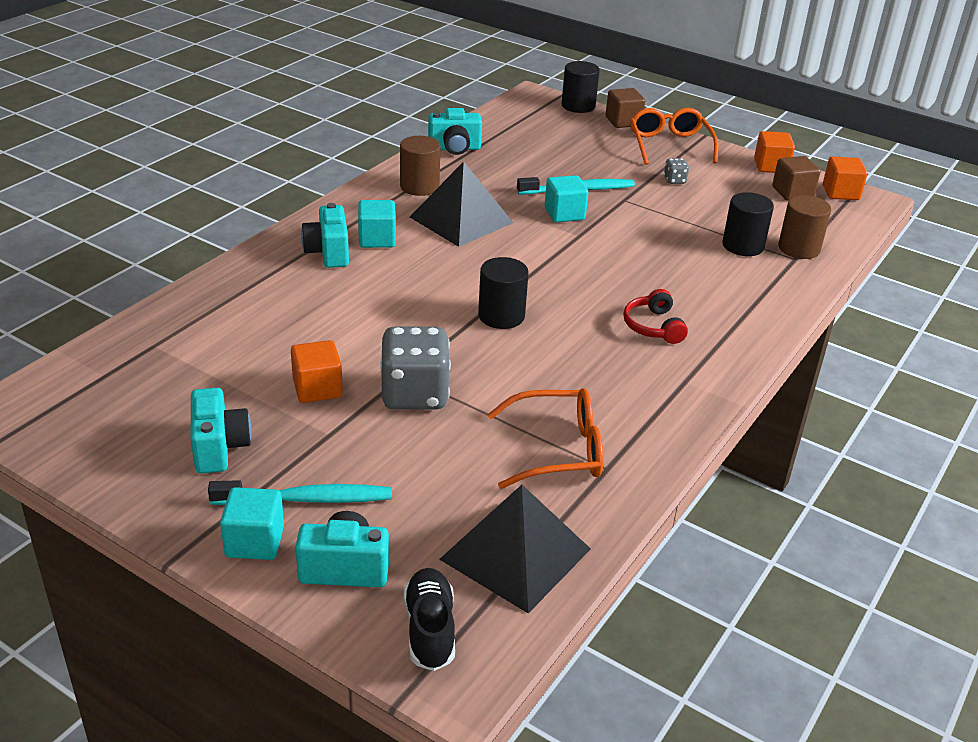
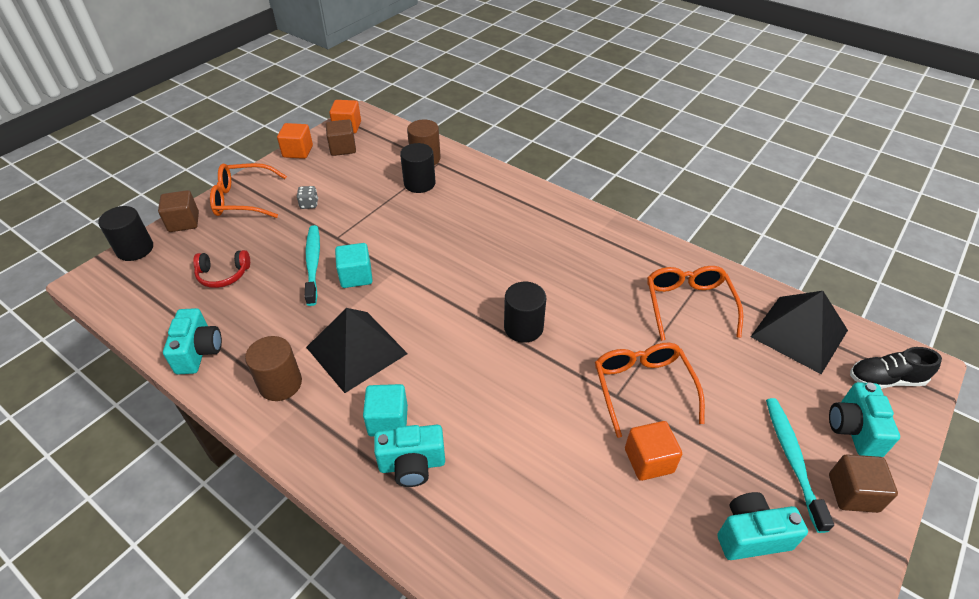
camera: 85 degrees left, 10 degrees up
turquoise cube [220,487,284,560] -> brown cube [829,454,898,513]
grey dice [380,326,451,410] -> orange glasses [595,343,705,438]
red headphones [623,289,688,344] -> red headphones moved to [193,250,250,288]

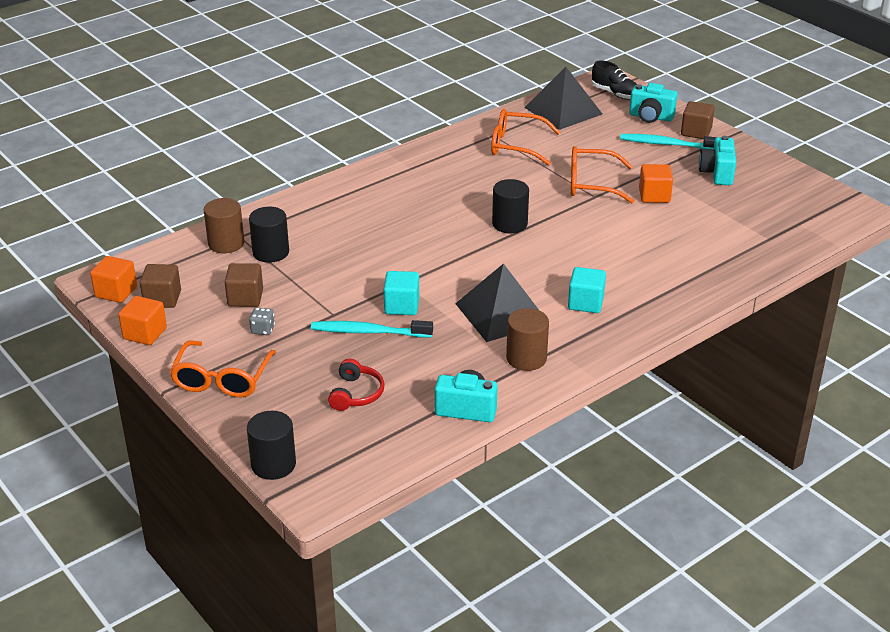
camera: 75 degrees left, 10 degrees down
brown cube [158,190,199,232] -> brown cube moved to [225,263,263,307]
turquoise camera [374,425,445,487] -> none
black shoe [850,347,942,389] -> black shoe turned 60 degrees counterclockwise [592,60,637,100]

